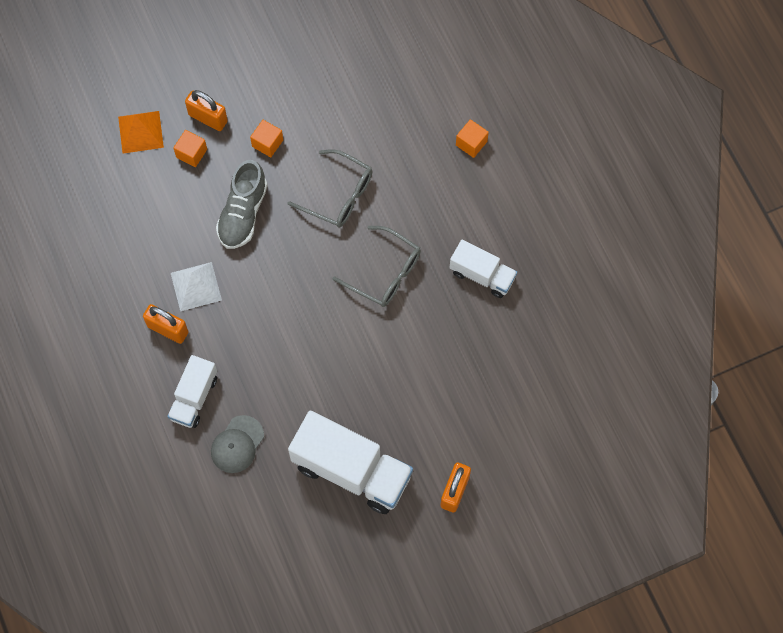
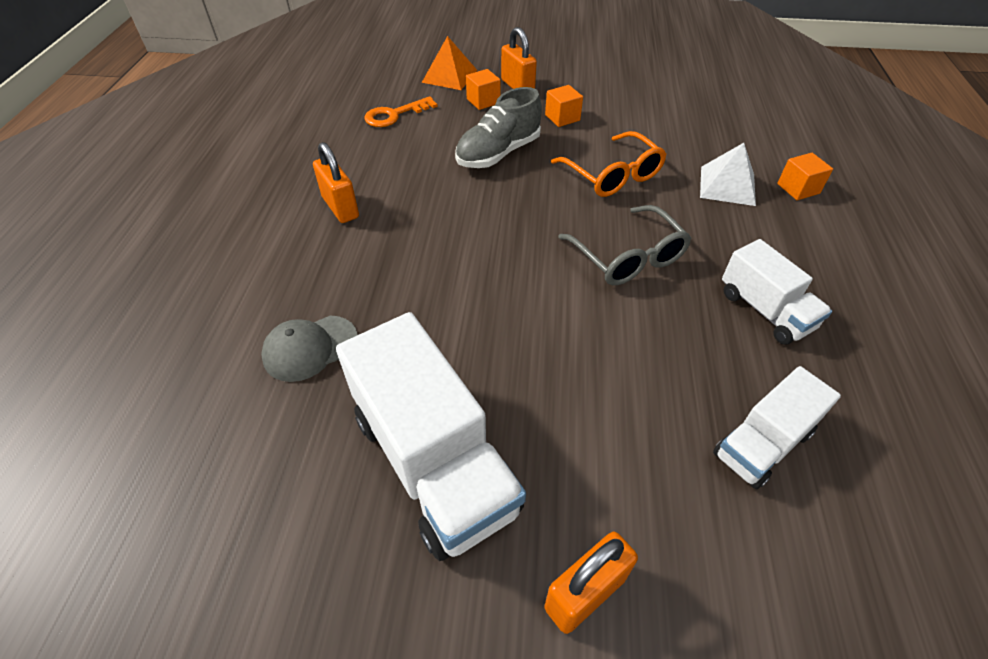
camera: 30 degrees right, 20 degrees down
white truck [167,355,217,428] -> white truck moved to [713,366,841,489]
white pyramid [171,262,222,311] -> white pyramid moved to [700,143,756,206]
grey glasses [287,149,373,227] -> orange glasses [551,131,667,197]
none -> orange key [364,96,438,127]

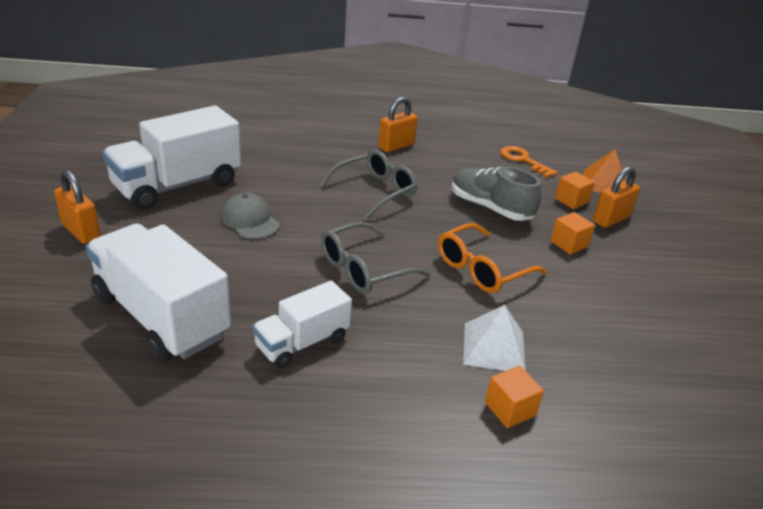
camera: 80 degrees right, 15 degrees down
grey cap [261,315,358,382] -> grey cap moved to [221,192,280,239]
white truck [713,366,841,489] -> white truck [86,223,231,361], size x1.75
none -> grey glasses [319,150,417,219]

